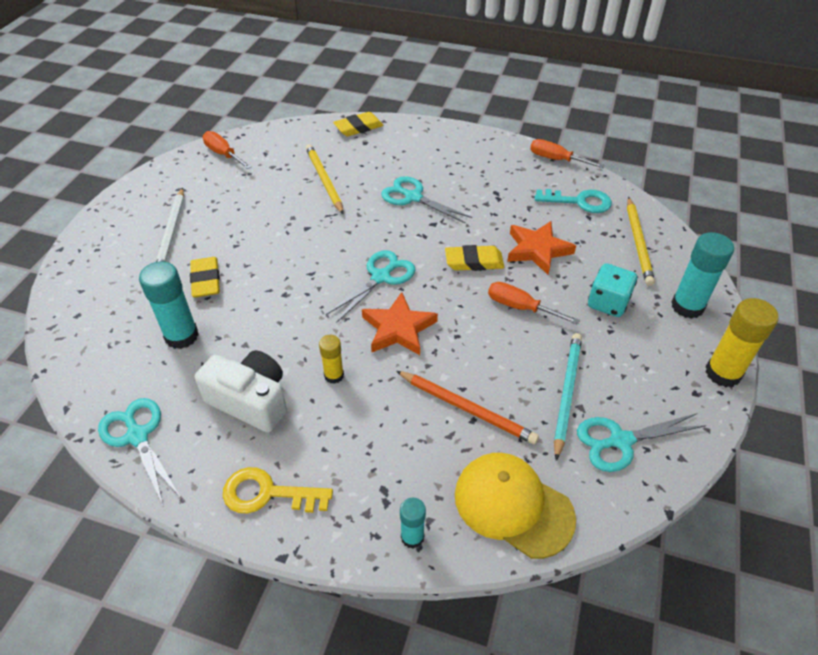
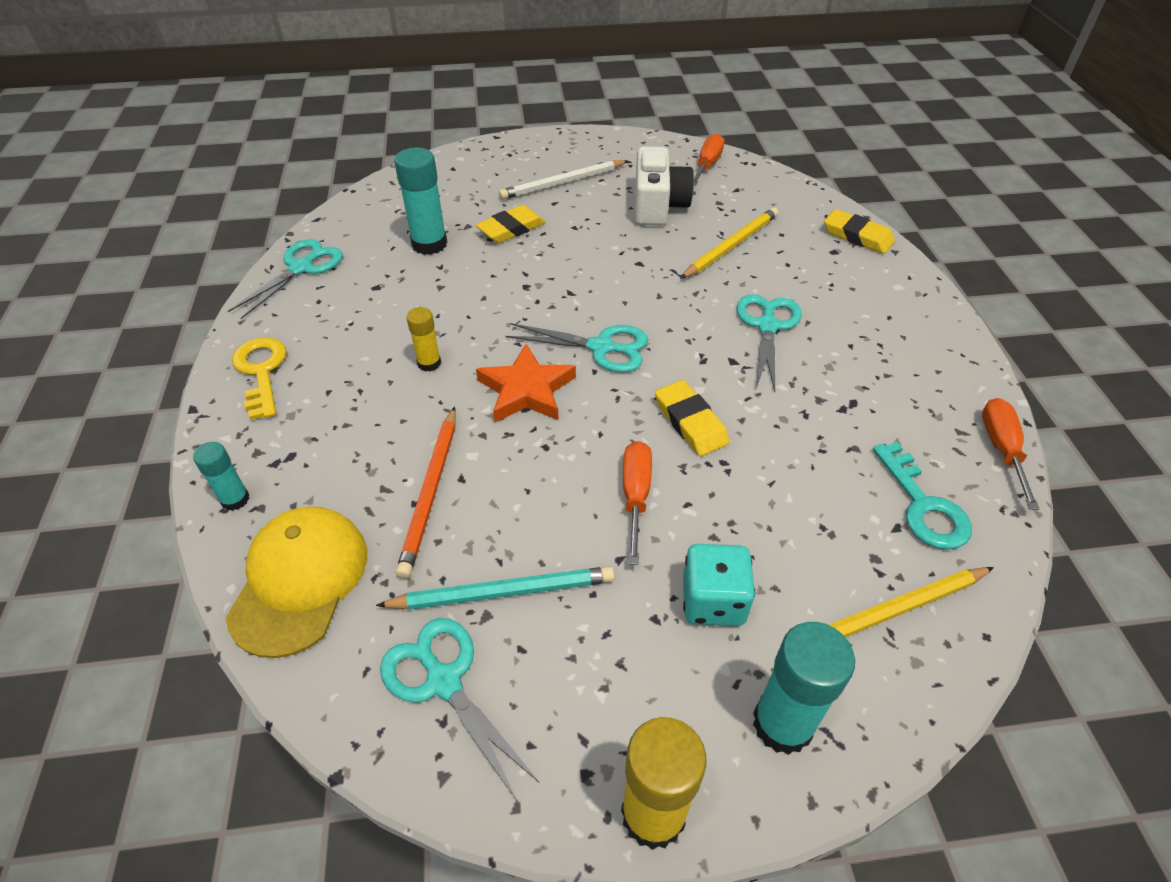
camera: 65 degrees right, 0 degrees up
white camera [195,350,287,433] -> white camera moved to [635,146,694,225]
orange star [507,221,576,275] -> none

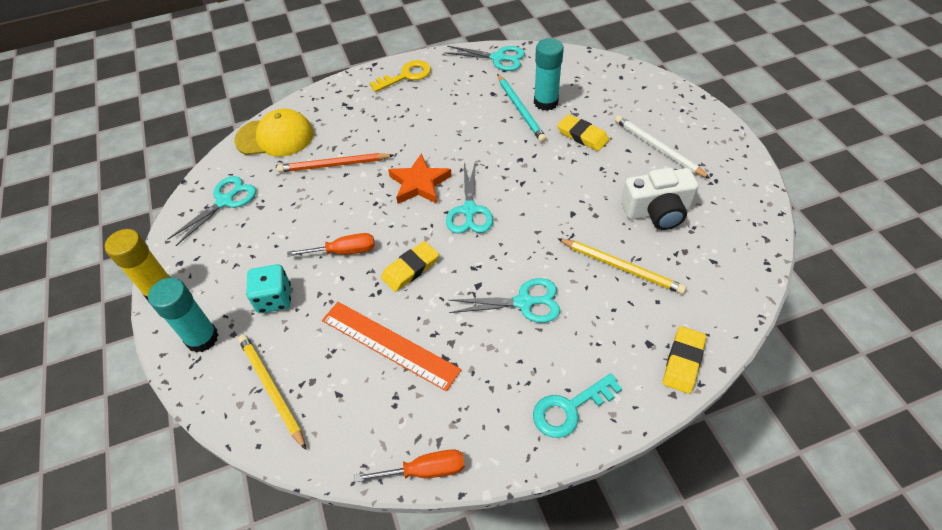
camera: 80 degrees right, 5 degrees up
turquoise glue stick [193,442,249,511] -> none
turquoise pencil [376,566,615,610] -> turquoise pencil moved to [497,74,547,142]
yellow glue stick [406,307,441,372] -> none
orange screwdriver [694,133,724,186] -> none
turquoise key [873,442,972,550] -> turquoise key moved to [533,373,622,438]
none -> orange ruler [322,302,461,392]

